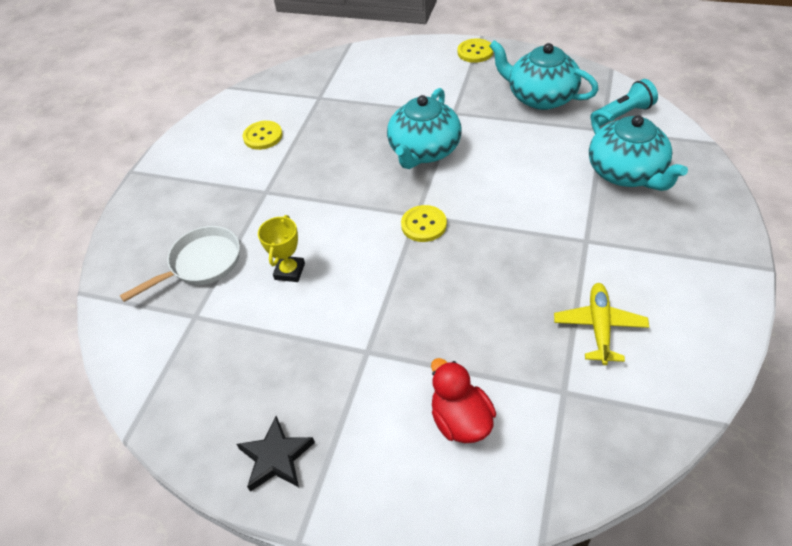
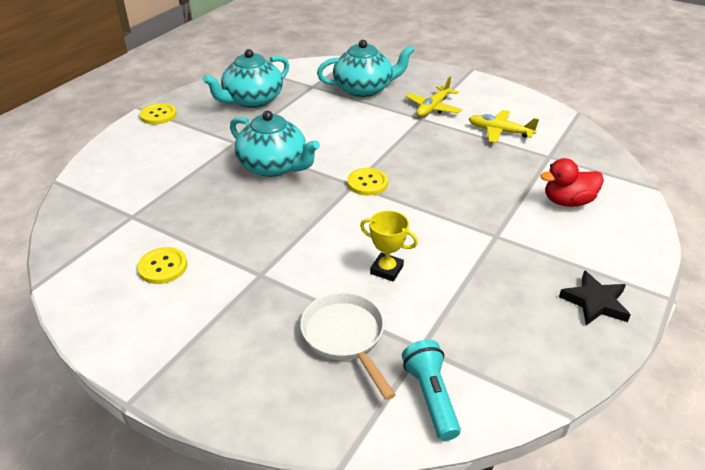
camera: 80 degrees left, 10 degrees down
turquoise flashlight [590,79,658,127] -> turquoise flashlight moved to [402,340,461,441]
none -> yellow plane [405,76,462,117]

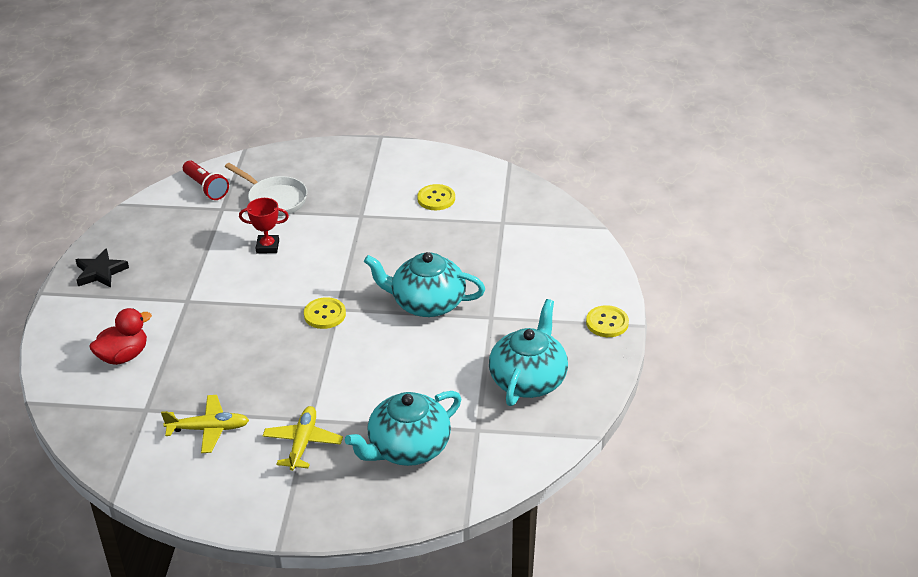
camera: 155 degrees right, 0 degrees up
yellow trophy [360,211,418,282] -> red trophy [239,198,289,253]
turquoise flashlight [402,340,461,441] -> red flashlight [183,160,229,200]

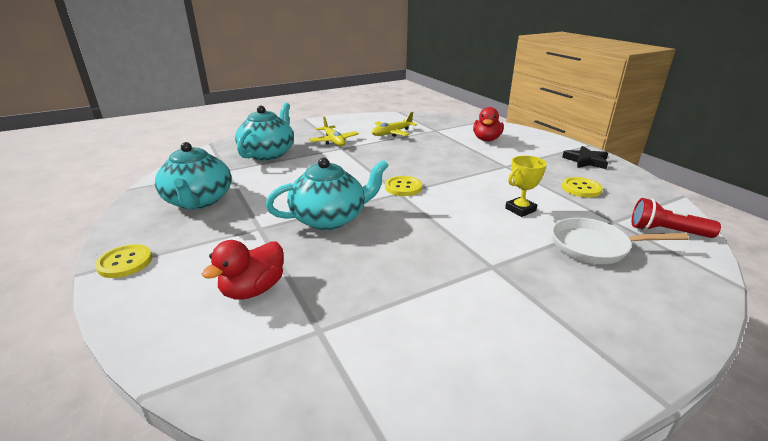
camera: 145 degrees right, 10 degrees down
red trophy [239,198,289,253] -> yellow trophy [505,155,547,217]
yellow button [417,184,455,210] -> yellow button moved to [562,177,603,198]
none -> red duck [202,240,284,300]

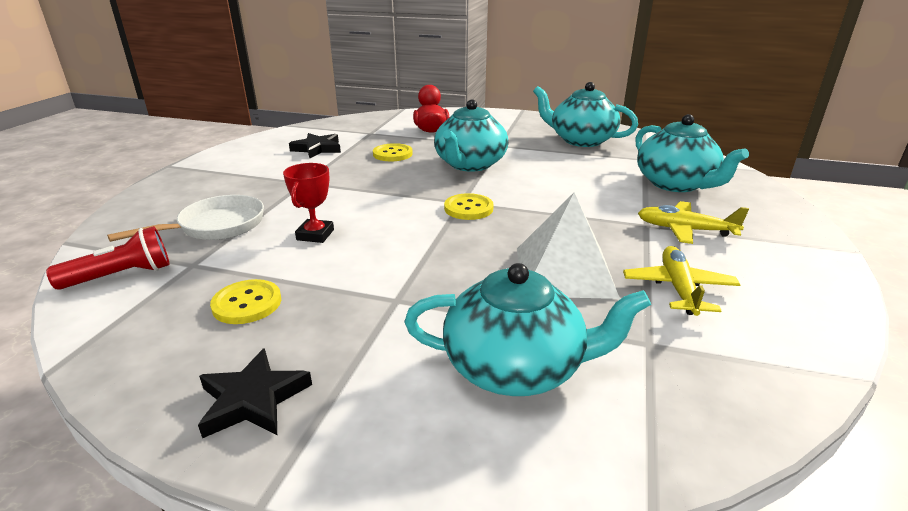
camera: 135 degrees right, 0 degrees up
yellow button [95,244,152,278] -> yellow button moved to [373,143,413,161]
red duck [473,107,504,141] -> turquoise teapot [405,263,651,396]
yellow trophy [505,155,547,217] -> red trophy [283,163,334,243]
none -> black star [289,133,341,158]
none -> white pyramid [517,192,620,299]

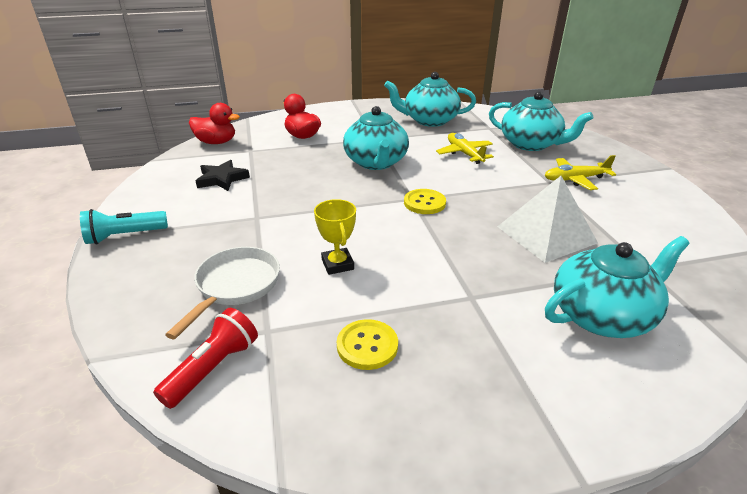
camera: 30 degrees left, 5 degrees up
black star [198,348,312,438] -> none
red trophy [283,163,334,243] -> yellow trophy [314,199,356,275]
yellow button [373,143,413,161] -> none
yellow plane [623,246,741,316] -> yellow plane moved to [436,133,494,164]
none -> turquoise flashlight [80,209,168,244]
none -> red duck [189,103,240,144]

